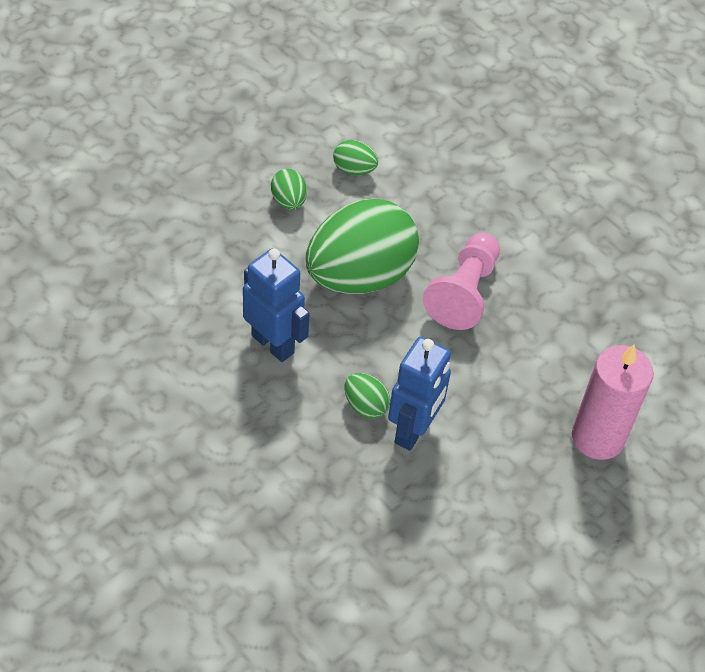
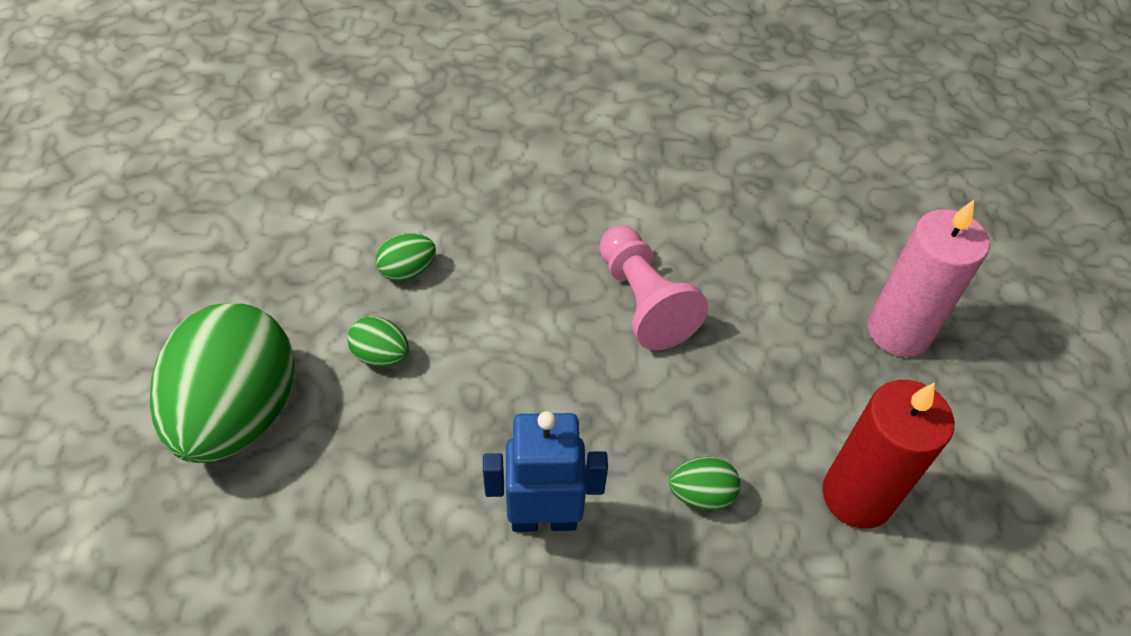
camera: 45 degrees left, 0 degrees up
green egg [306,199,419,294] -> green egg moved to [150,303,295,463]
blue robot [388,337,451,451] -> none
none -> red candle [822,380,954,529]

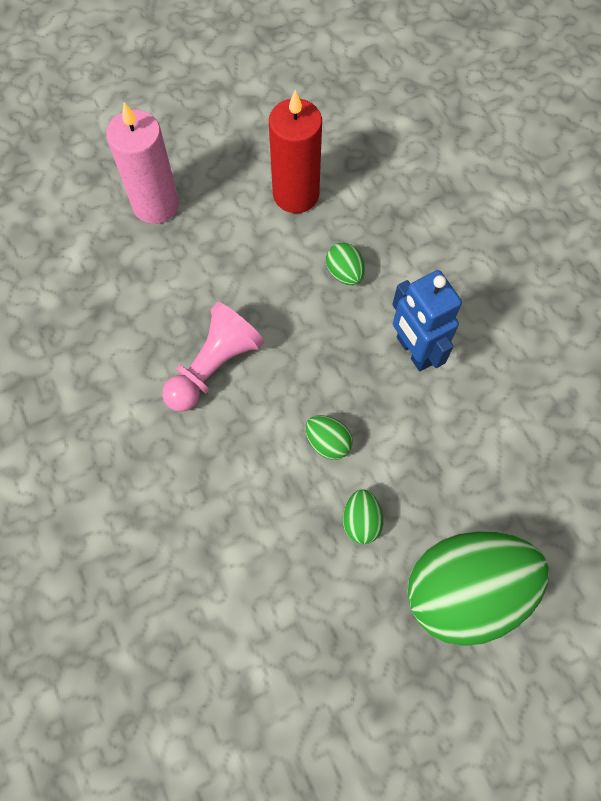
camera: 115 degrees left, 15 degrees up
green egg [375,233,436,282] -> green egg moved to [305,415,353,460]

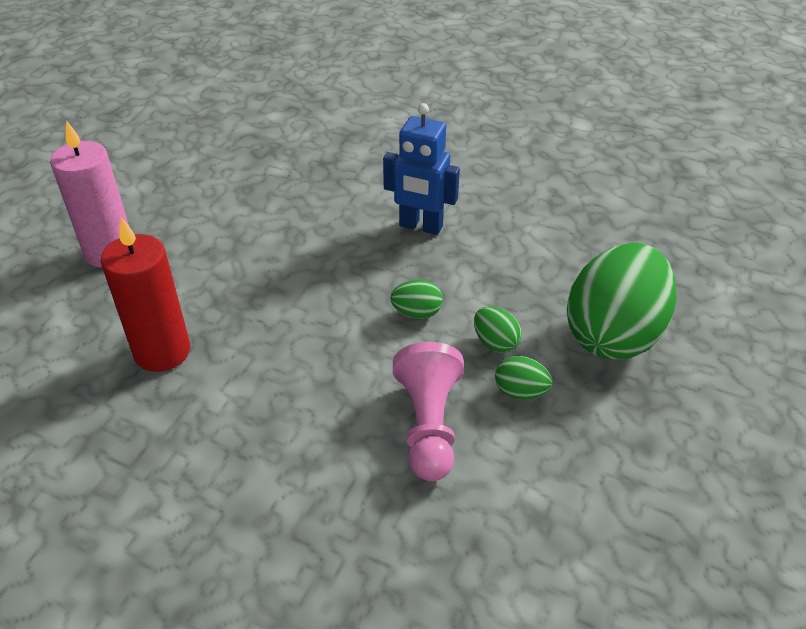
camera: 40 degrees left, 25 degrees down
pink pawn [162,302,264,412] -> pink pawn moved to [393,342,464,481]
red candle [269,90,322,213] -> red candle moved to [100,217,190,372]
green egg [326,243,365,285] -> green egg moved to [495,356,553,400]

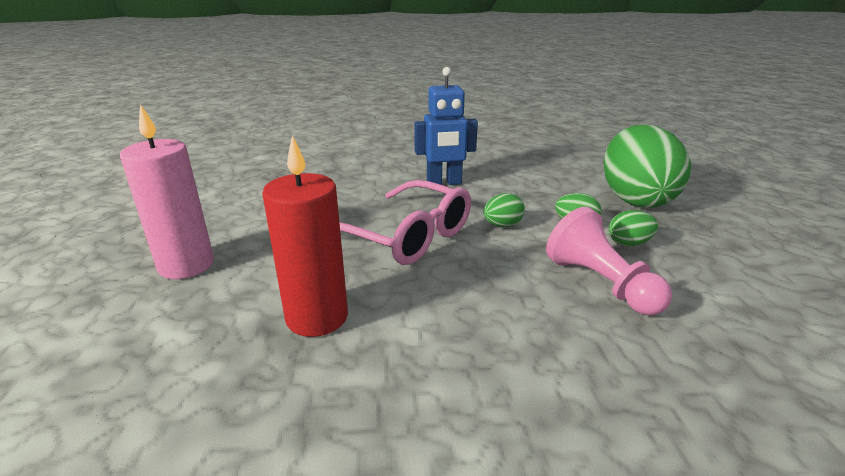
camera: 30 degrees left, 15 degrees down
none -> pink glasses [339,180,471,265]

